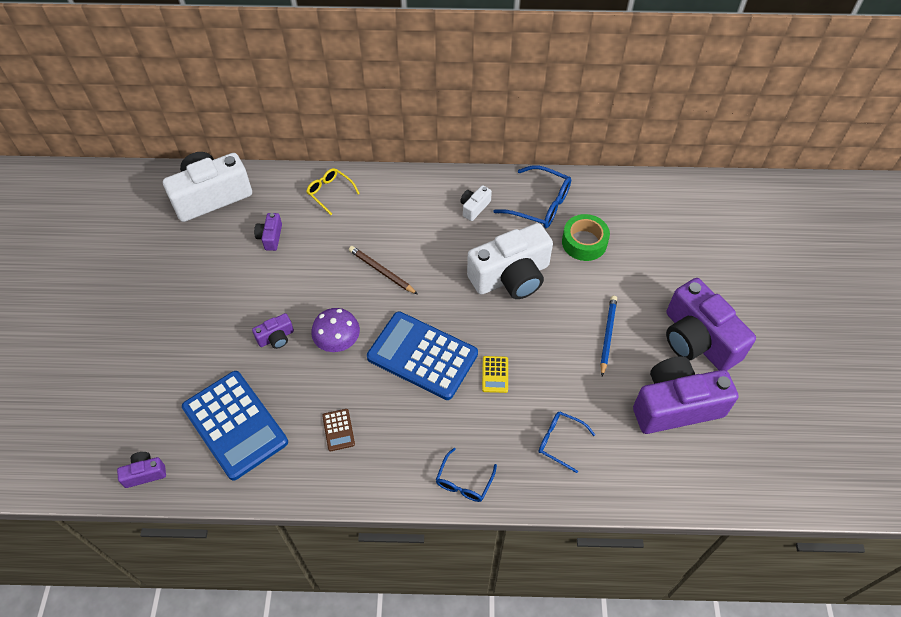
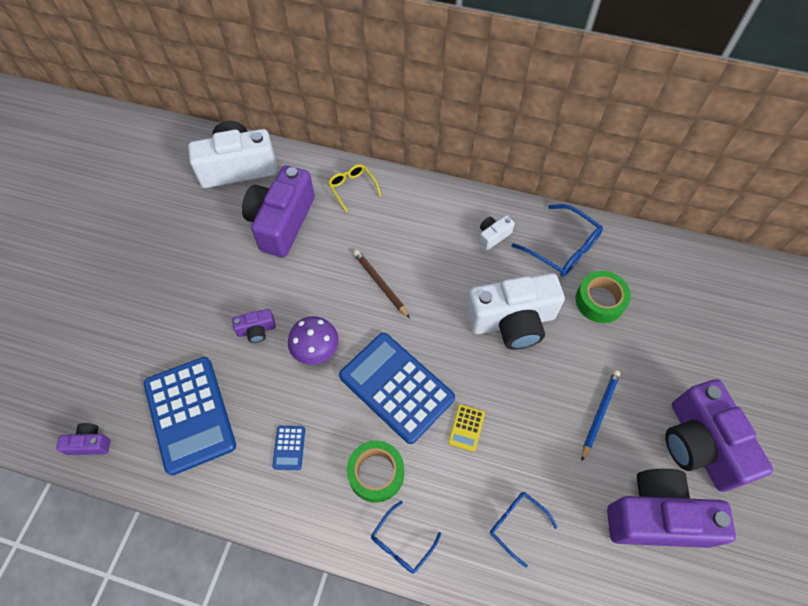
camera: 15 degrees right, 5 degrees up
purple camera [254,213,282,251] -> purple camera [242,165,315,257], size x2.28
brown calculator [322,409,355,451] -> blue calculator [272,426,305,470]
none -> green tape [347,441,404,502]

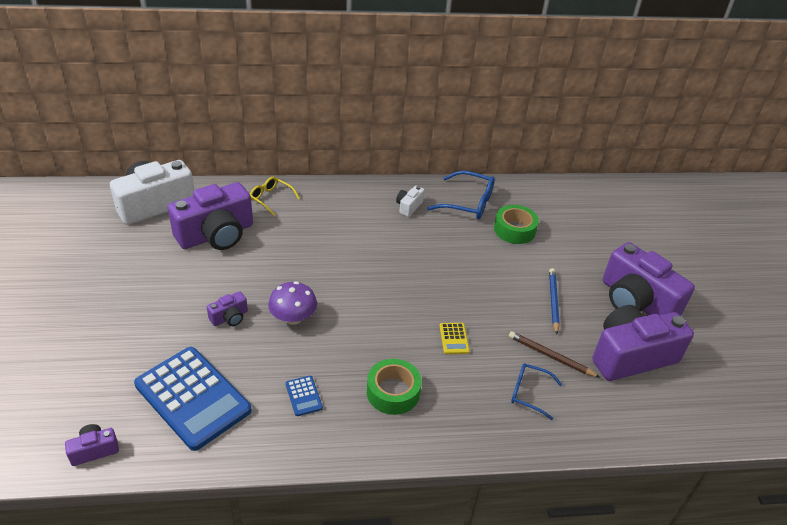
camera: 25 degrees left, 20 degrees down
purple camera [242,165,315,257] -> purple camera turned 120 degrees counterclockwise [168,182,253,250]
blue calculator [339,333,455,444] -> none
brown pencil [353,250,410,318] -> brown pencil moved to [509,331,600,378]
blue glasses [371,501,441,574] -> none
white camera [466,273,565,350] -> none

